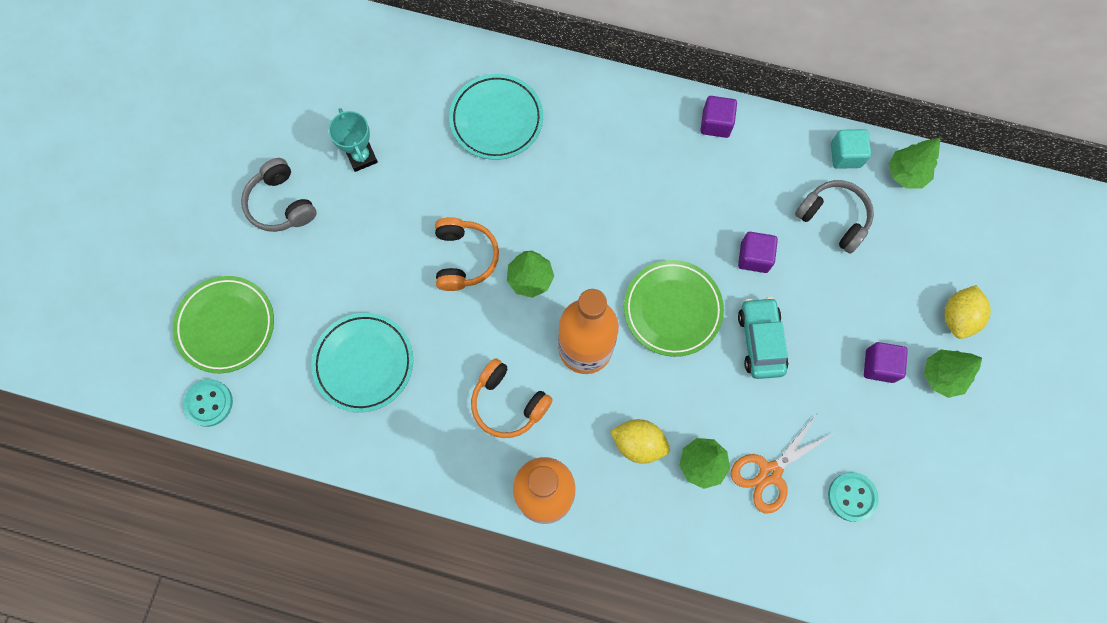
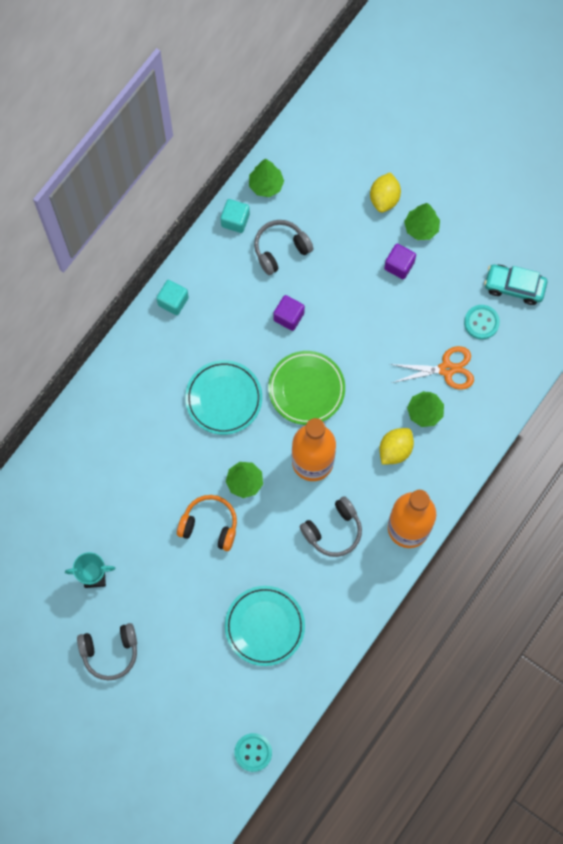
camera: 70 degrees left, 0 degrees up
green plate [173,276,274,373] -> none
turquoise plate [449,74,543,160] -> turquoise plate moved to [185,360,262,435]
orange headphones [471,358,553,438] -> grey headphones [299,496,362,557]
purple cube [700,96,737,138] -> turquoise cube [156,280,189,315]
orange scissors [730,414,835,513] -> orange scissors turned 75 degrees counterclockwise [390,346,474,390]
turquoise car [738,297,788,379] -> turquoise car moved to [484,264,547,305]
yellow lemon [944,285,991,339] -> yellow lemon turned 60 degrees clockwise [370,172,401,213]

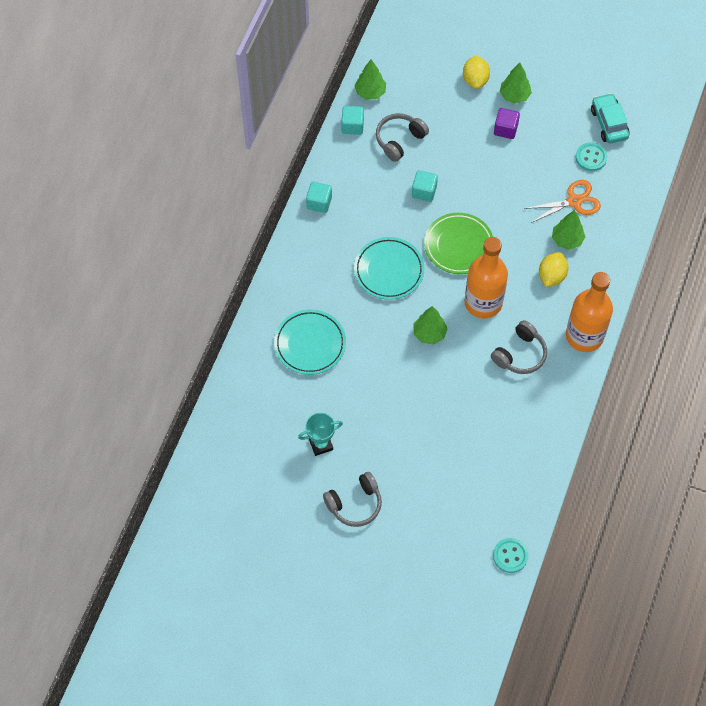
camera: 15 degrees left, 10 degrees down
orange headphones [177,495,237,551] -> none
turquoise plate [225,586,305,666] -> turquoise plate moved to [274,309,346,375]
purple cube [273,295,305,331] -> turquoise cube [412,170,438,202]
turquoise car [484,264,547,305] -> turquoise car turned 75 degrees clockwise [591,93,630,143]

